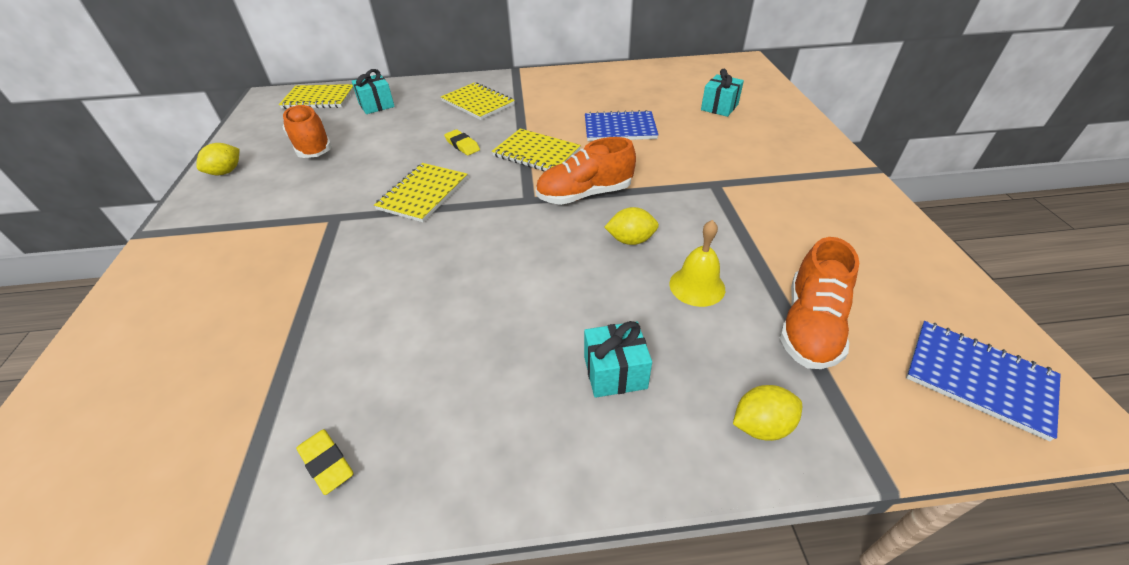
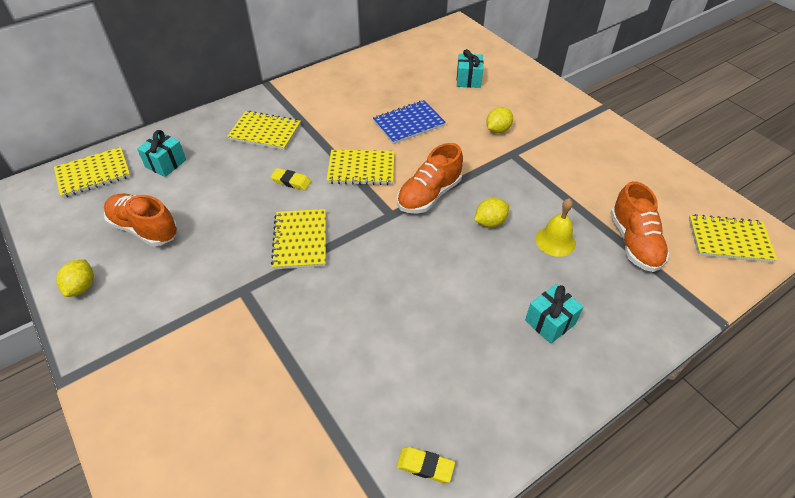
camera: 30 degrees left, 5 degrees up
yellow lemon [733,385,802,441] -> yellow lemon moved to [486,107,513,133]
blue notebook [906,321,1061,441] -> yellow notebook [689,214,777,263]

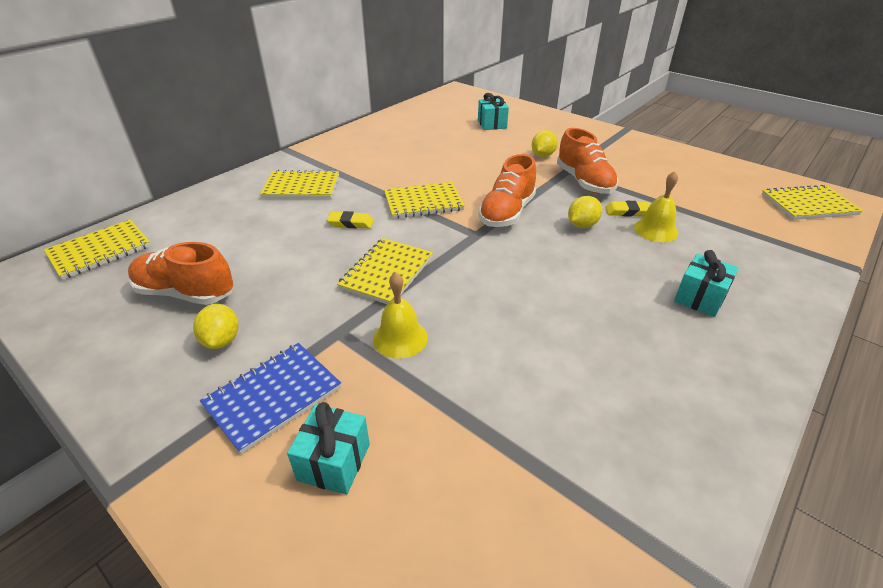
camera: 15 degrees left, 10 degrees down
yellow lemon [56,259,94,297] -> yellow lemon moved to [193,304,239,349]
turquoise gift [137,130,186,177] -> turquoise gift moved to [287,402,370,495]
yellow notebook [271,209,326,269] -> yellow notebook turned 45 degrees clockwise [337,238,433,304]
blue notebook [373,100,446,144] -> blue notebook moved to [200,343,341,454]
yellow eraser [396,447,455,483] -> yellow eraser moved to [605,201,650,217]
orange shoe [610,181,670,272] -> orange shoe moved to [557,128,618,194]
none -> yellow bell [373,272,428,359]

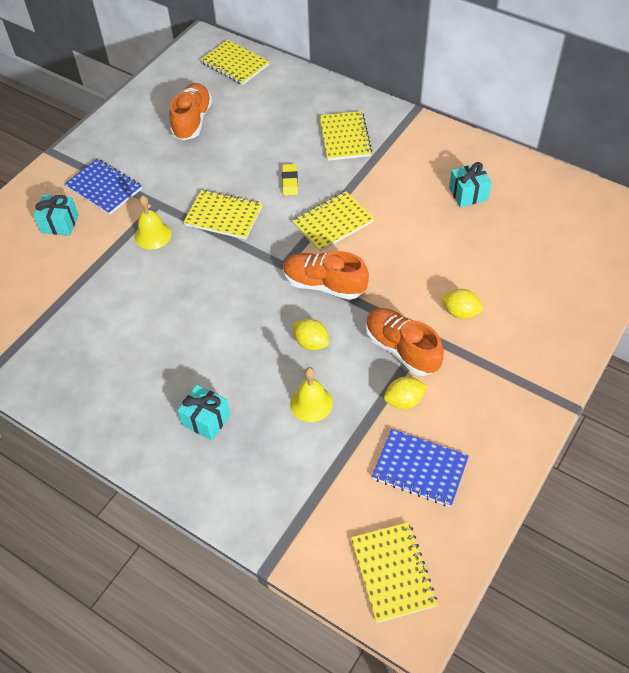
camera: 85 degrees right, 15 degrees up
yellow lemon [193,304,239,349] -> yellow lemon moved to [384,377,427,409]
yellow notebook [384,182,465,219] -> yellow notebook turned 75 degrees clockwise [292,191,374,252]
turquoise gift [478,93,509,130] -> turquoise gift moved to [449,162,492,207]
orange shoe [557,128,618,194] -> orange shoe turned 75 degrees clockwise [365,308,444,376]
yellow eraser [605,201,650,217] -> none
none -> blue notebook [372,429,469,507]

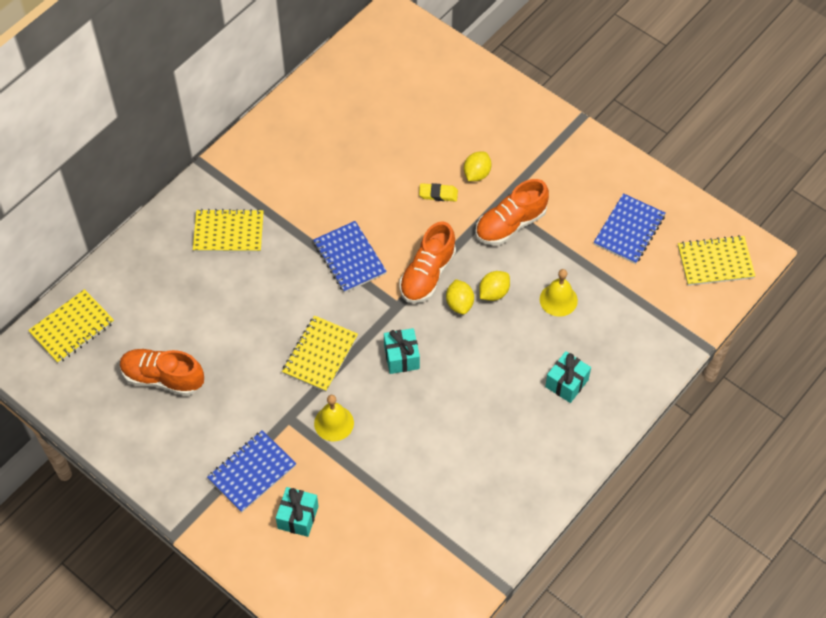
camera: 85 degrees left, 5 degrees up
yellow eraser [282,164,298,196] -> yellow eraser moved to [419,183,458,202]
yellow notebook [292,191,374,252] -> blue notebook [313,221,387,293]
yellow lemon [384,377,427,409] -> yellow lemon moved to [446,279,474,315]
turquoise gift [449,162,492,207] -> turquoise gift moved to [384,328,420,374]

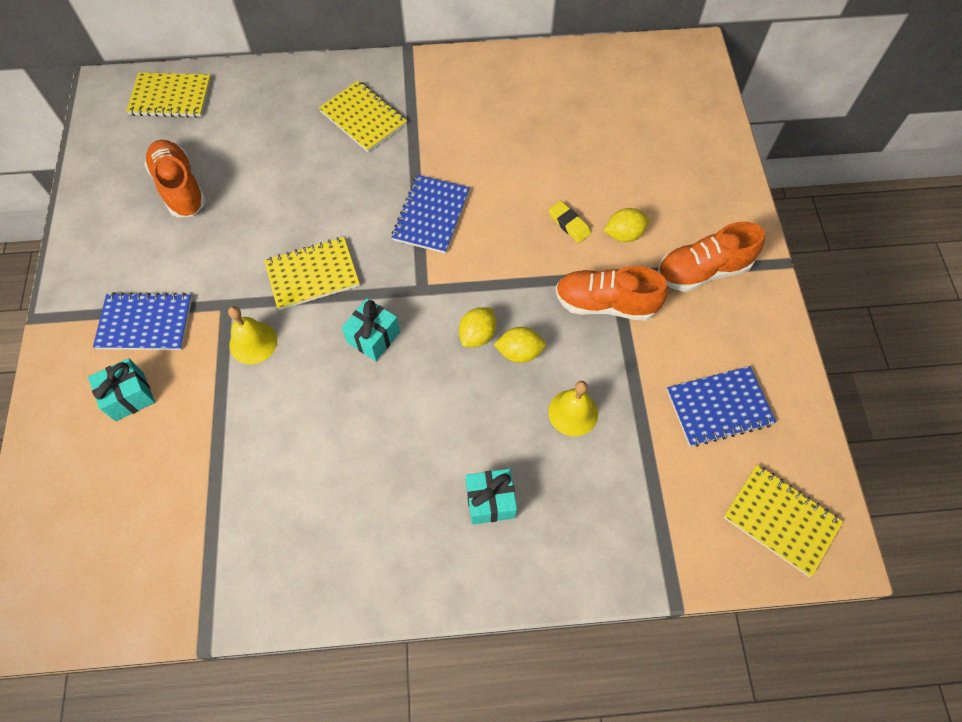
camera: 45 degrees right, 5 degrees up
orange shoe [400,221,456,303] -> orange shoe moved to [658,222,765,292]

